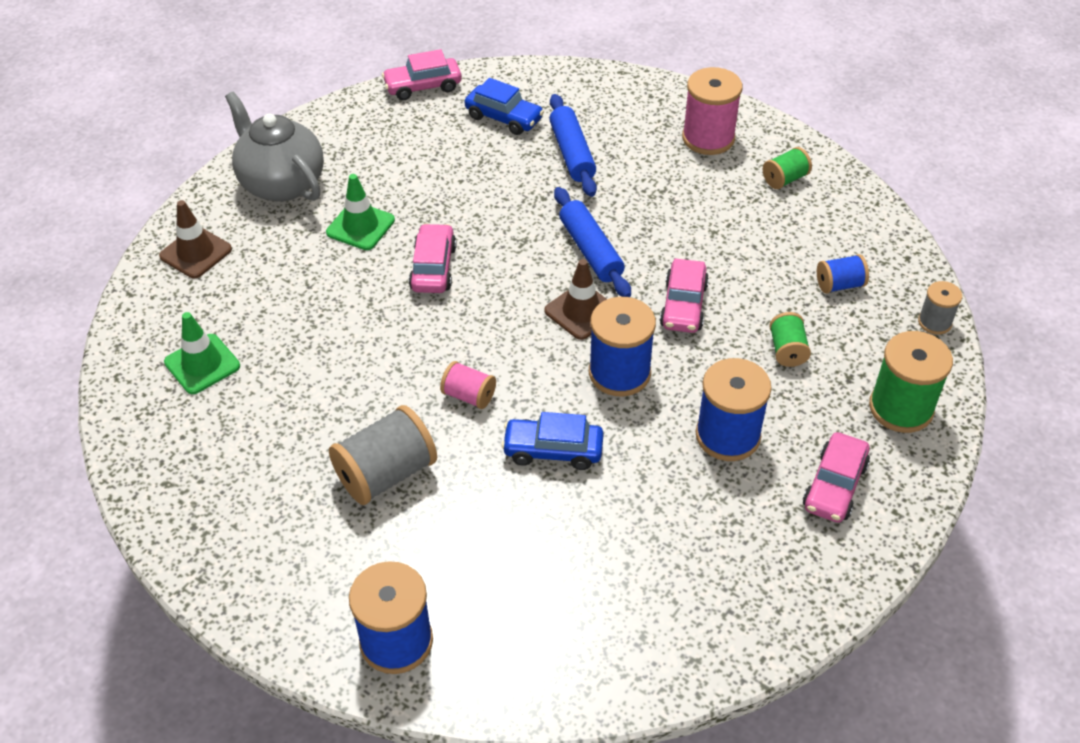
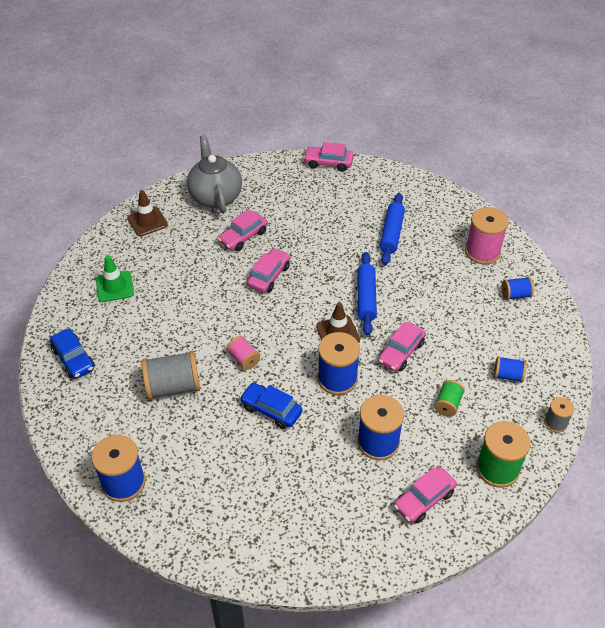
camera: 25 degrees right, 0 degrees up
green traffic cone [326,174,395,250] -> pink car [218,209,268,251]
blue car [465,78,544,135] -> blue car moved to [50,328,95,379]
green spool [763,147,812,189] -> blue spool [502,277,534,300]

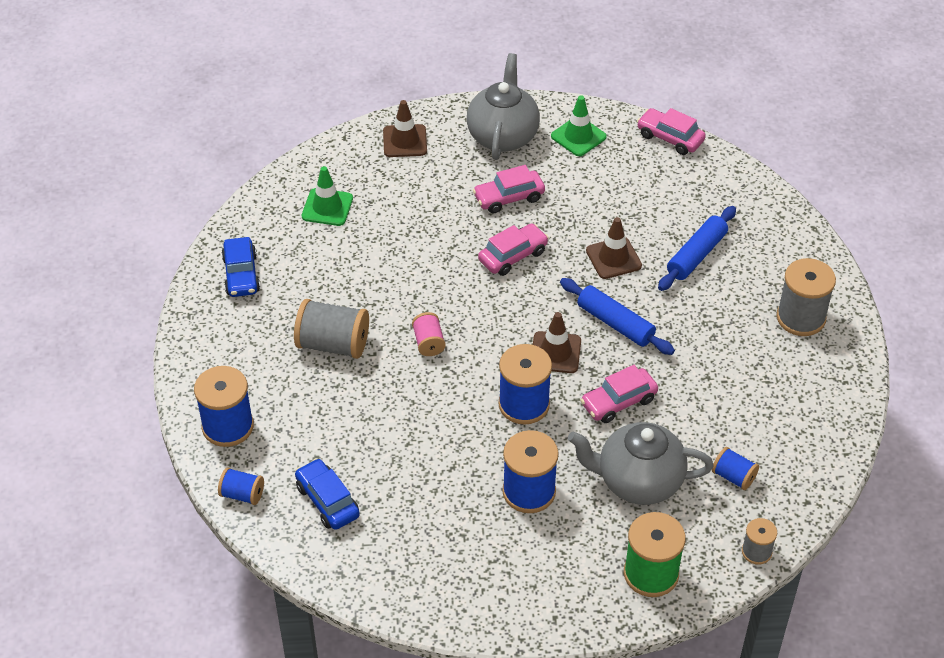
camera: 25 degrees right, 0 degrees up
blue car [240,383,302,429] -> blue car moved to [295,458,360,530]
blue rolling pin [357,252,377,335] -> blue rolling pin turned 75 degrees counterclockwise [560,278,675,355]
pink car [394,467,457,523] -> none
green spool [434,380,465,417] -> grey teapot [568,422,713,505]
pink spool [465,207,509,264] -> grey spool [777,258,836,336]
blue spool [502,277,534,300] -> blue spool moved to [218,468,264,505]
none -> green traffic cone [551,95,607,156]
none -> brown traffic cone [586,217,642,279]

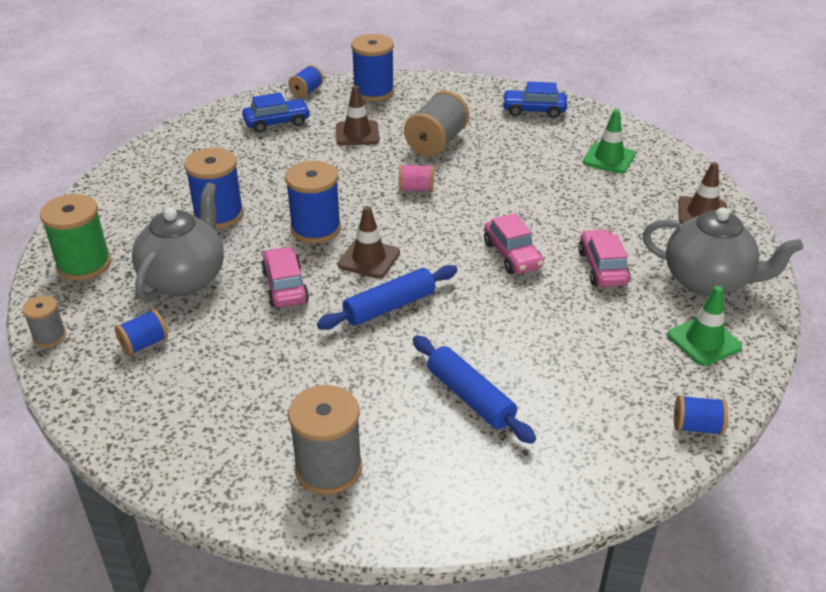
camera: 105 degrees right, 10 degrees down
brown traffic cone [586,217,642,279] -> brown traffic cone moved to [336,86,379,146]
pink car [637,108,706,155] -> blue spool [674,395,728,435]

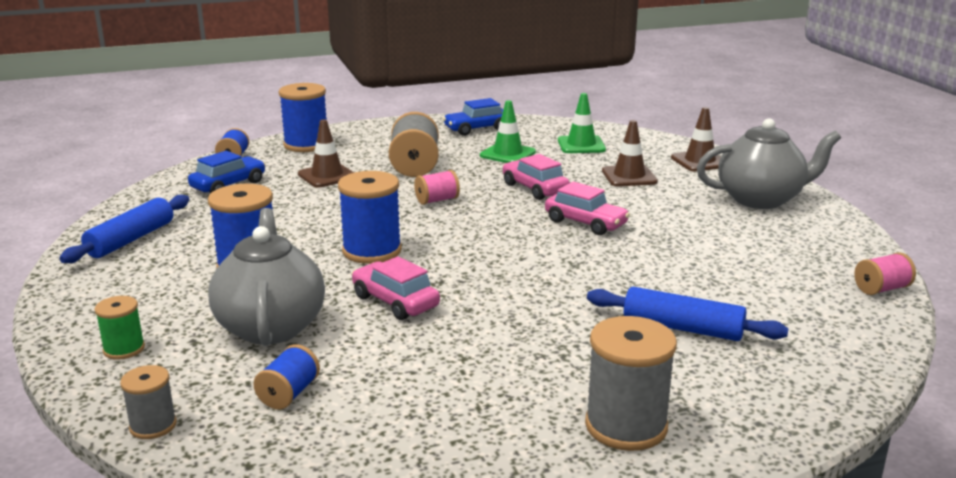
camera: 30 degrees left, 15 degrees down
green spool [40,194,111,281] -> green spool [95,296,145,360], size x0.55
blue rolling pin [317,265,457,330] -> blue rolling pin moved to [59,195,190,263]
brown traffic cone [338,206,400,278] -> brown traffic cone moved to [602,120,658,186]
pink car [578,229,630,287] -> pink car moved to [502,154,570,200]
green traffic cone [667,286,742,366] -> green traffic cone moved to [480,100,536,163]
blue spool [674,395,728,435] -> pink spool [854,252,916,295]

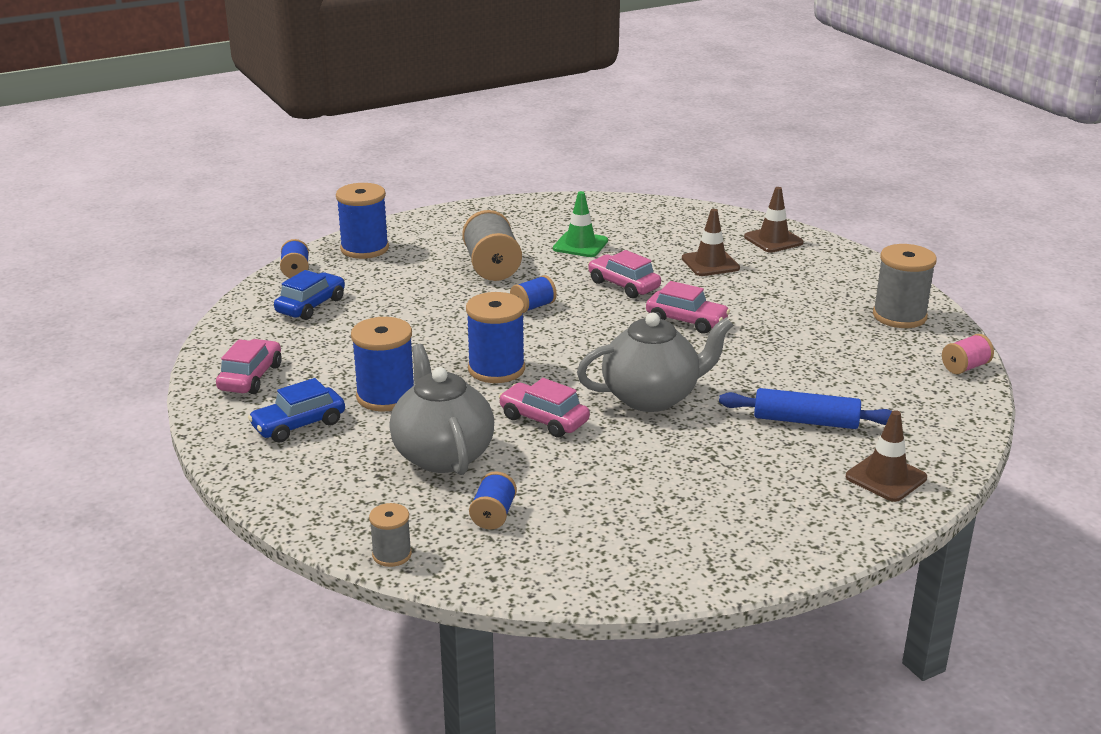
camera: 10 degrees left, 5 degrees up
blue rolling pin [59,195,190,263] -> pink car [216,339,282,394]
green spool [95,296,145,360] -> none
brown traffic cone [298,120,354,188] -> brown traffic cone moved to [846,410,927,502]
pink spool [414,170,460,205] -> blue spool [510,275,557,313]
blue car [443,98,503,136] -> blue car moved to [248,378,345,443]
green traffic cone [558,93,606,153] -> none
grey spool [585,316,677,451] -> grey spool moved to [873,244,937,328]
grey teapot [697,119,841,209] -> grey teapot moved to [577,313,733,412]

